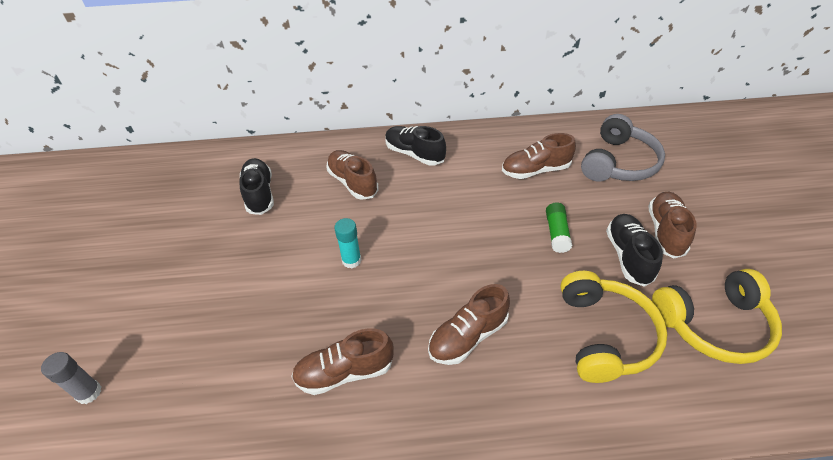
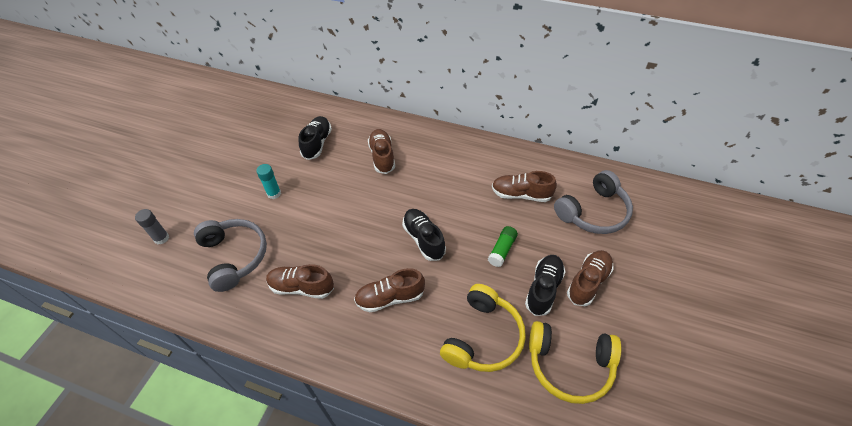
camera: 25 degrees right, 5 degrees up
turquoise glue stick [334,218,362,268] -> turquoise glue stick moved to [256,164,281,199]
black shoe [385,126,446,166] -> black shoe moved to [402,209,446,261]
none -> grey headphones [194,219,267,292]

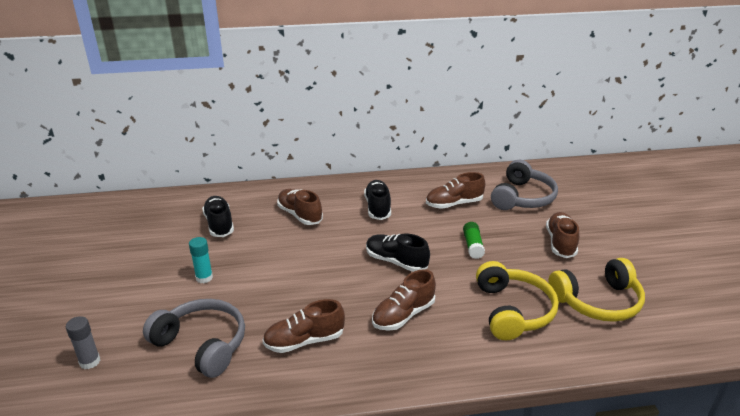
camera: 30 degrees left, 20 degrees down
black shoe [525,255,565,316] -> black shoe moved to [364,180,391,220]

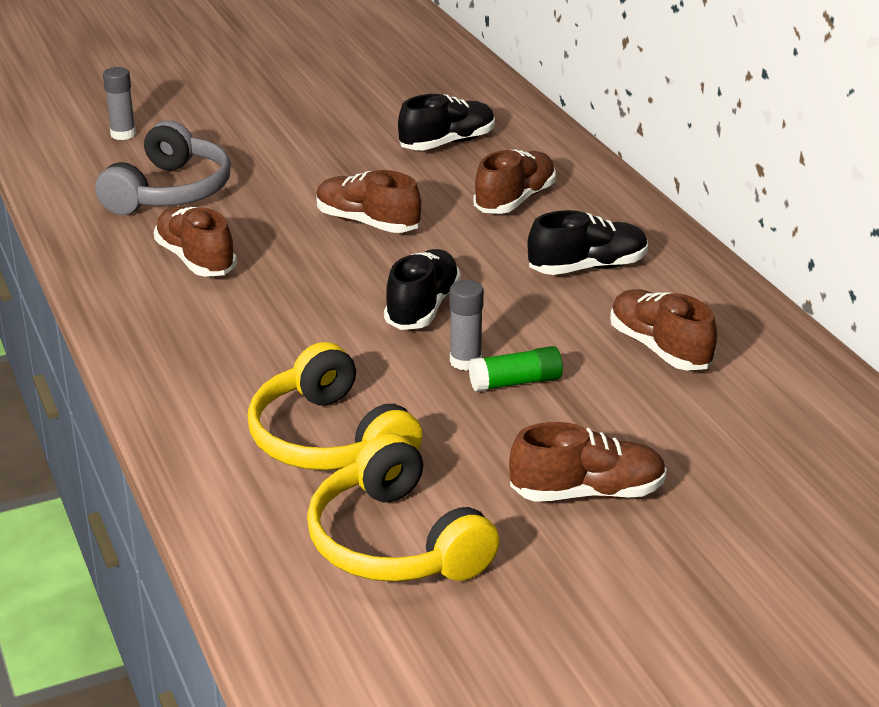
camera: 75 degrees right, 0 degrees up
turquoise glue stick [189,237,213,283] -> none
brown shoe [372,269,436,331] -> brown shoe moved to [316,170,421,233]
yellow headphones [476,261,559,340] -> yellow headphones turned 75 degrees clockwise [248,342,422,470]
grey headphones [491,160,558,210] -> none
none -> grey glue stick [450,280,484,371]

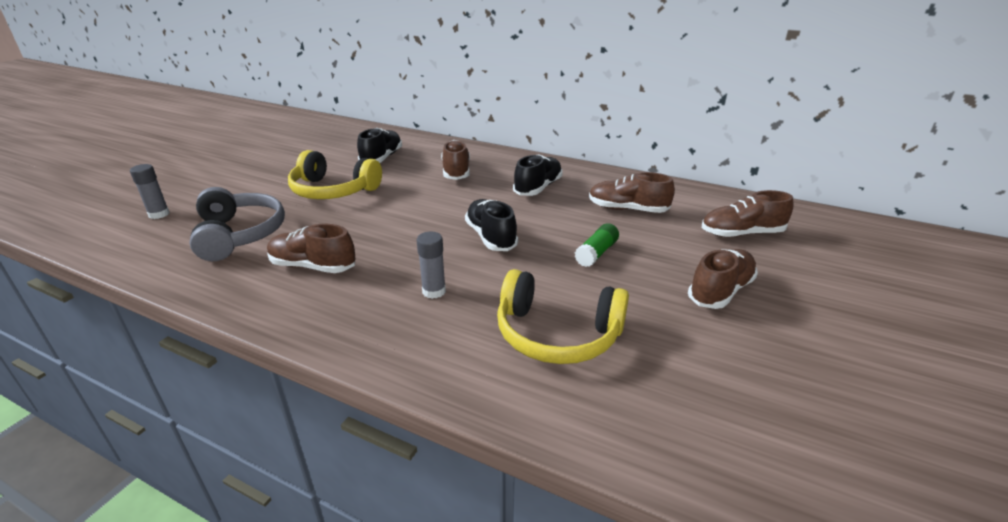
camera: 40 degrees left, 0 degrees up
yellow headphones [307,433,499,582] -> yellow headphones moved to [288,150,382,199]
brown shoe [316,170,421,233] -> brown shoe moved to [702,190,794,237]
grey glue stick [450,280,484,371] -> grey glue stick moved to [417,232,446,299]

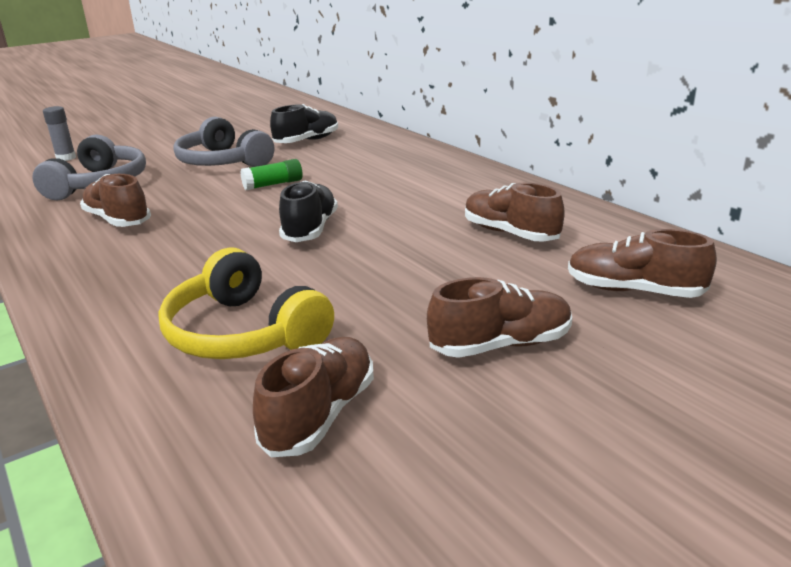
camera: 30 degrees right, 5 degrees down
yellow headphones [288,150,382,199] -> grey headphones [173,117,274,167]
grey glue stick [417,232,446,299] -> none
brown shoe [441,140,470,180] -> brown shoe moved to [253,337,374,457]
black shoe [513,154,563,196] -> none
green glue stick [575,223,619,267] -> green glue stick moved to [240,159,303,190]

